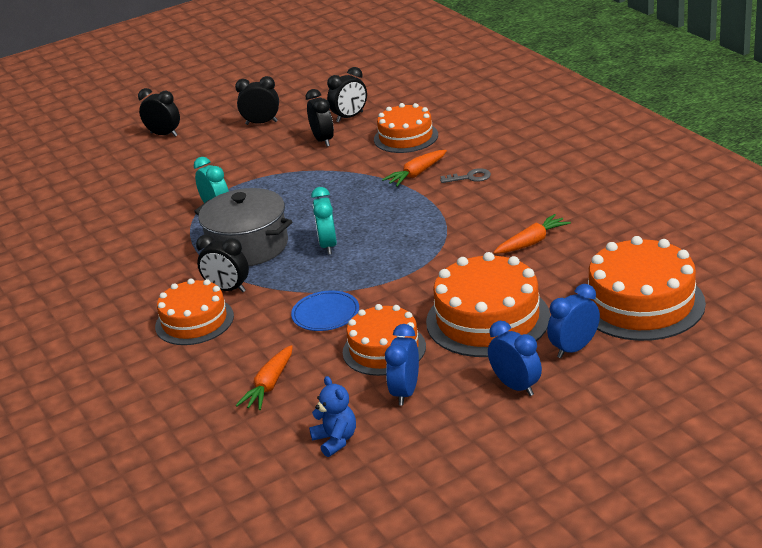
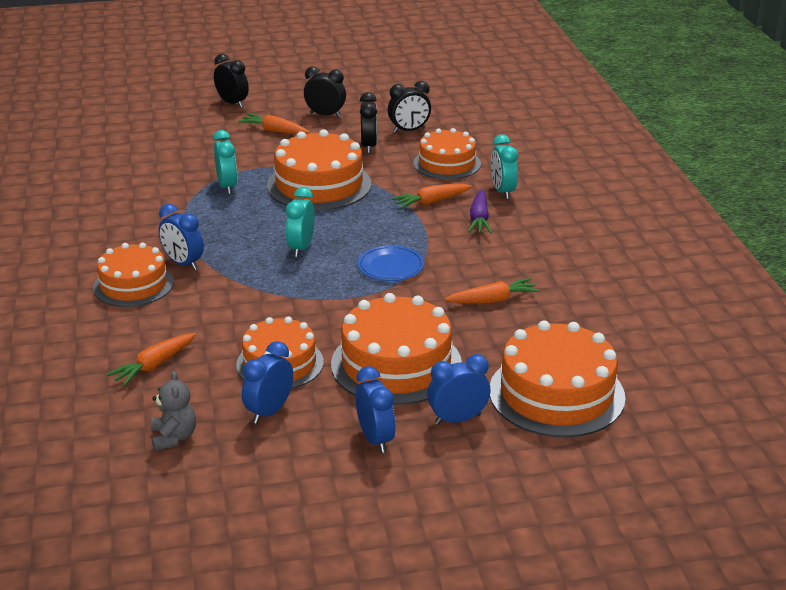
camera: 15 degrees right, 0 degrees up
grey pot [194,188,292,266] -> none
black clock [196,235,249,292] -> blue clock [159,204,204,270]
blue plate [291,291,359,331] -> blue plate moved to [358,245,424,281]
blue teddy bear [309,376,356,457] -> grey teddy bear [151,371,196,451]
grey key [440,168,491,183] -> purple carrot [468,189,492,233]
none -> orange carrot [238,114,310,134]
none -> orange cake [267,129,372,211]
none -> turquoise clock [491,134,518,199]

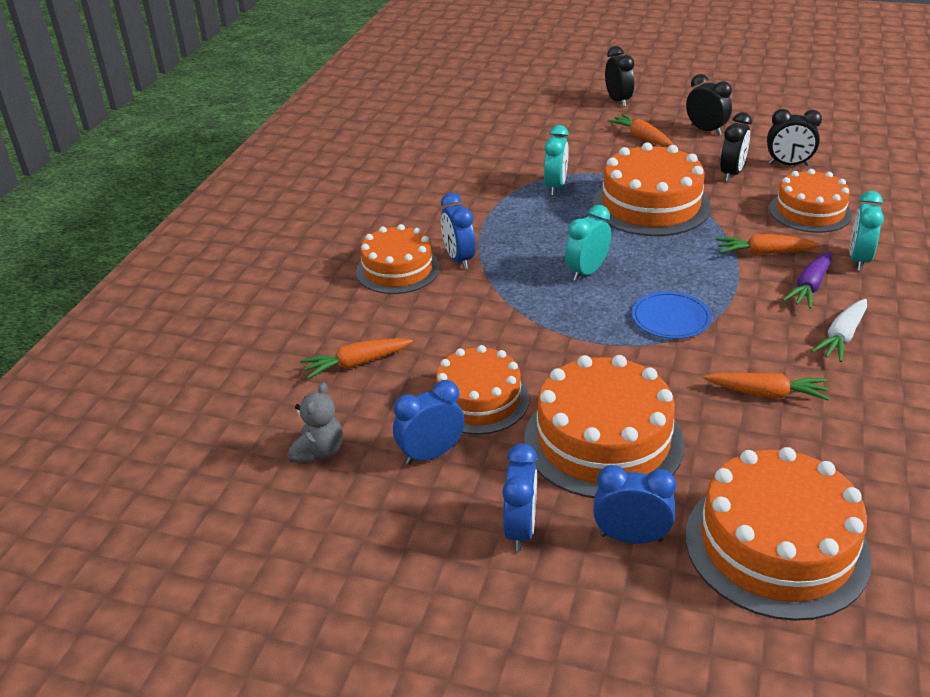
camera: 30 degrees right, 5 degrees up
none -> white carrot [811,299,867,362]

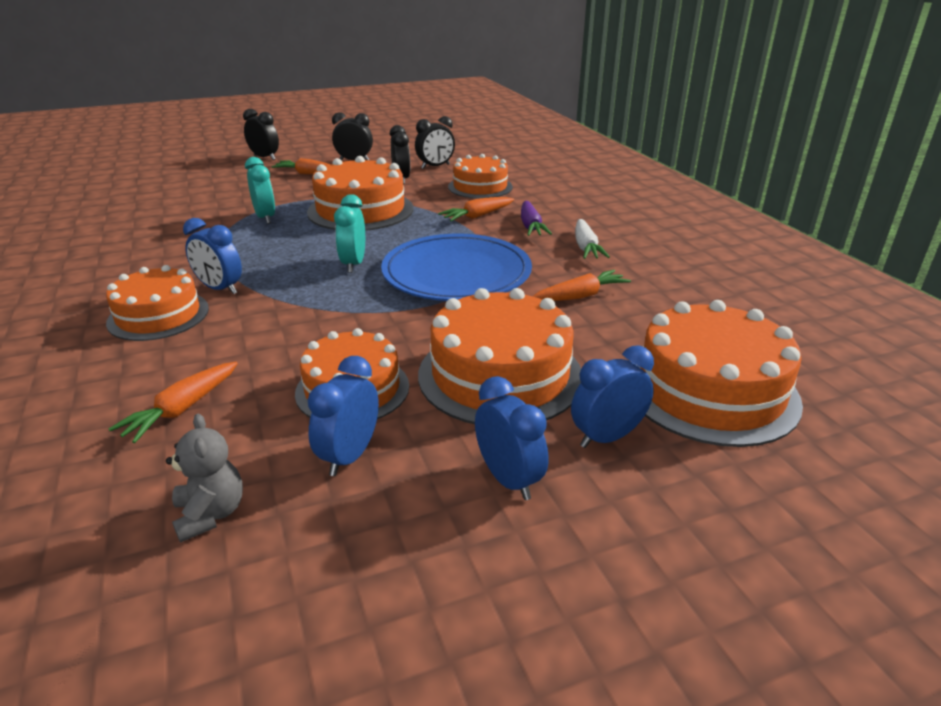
camera: 40 degrees left, 5 degrees down
blue plate [632,292,712,339] -> blue plate [381,234,532,301], size x2.04
turquoise clock [850,191,884,271] -> none

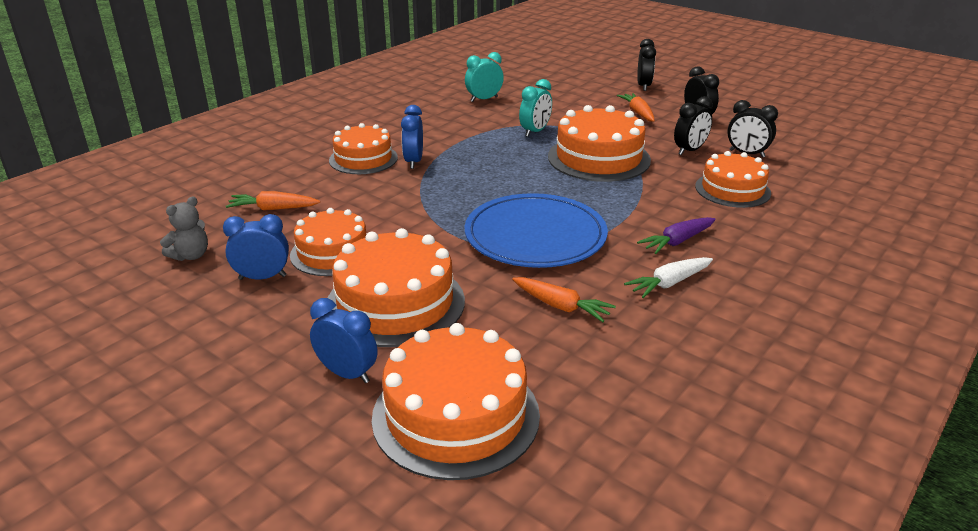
camera: 60 degrees right, 0 degrees up
turquoise clock [334,194,365,273] -> turquoise clock moved to [465,52,504,102]
orange carrot [438,197,514,221] -> none
blue clock [475,376,549,500] -> none

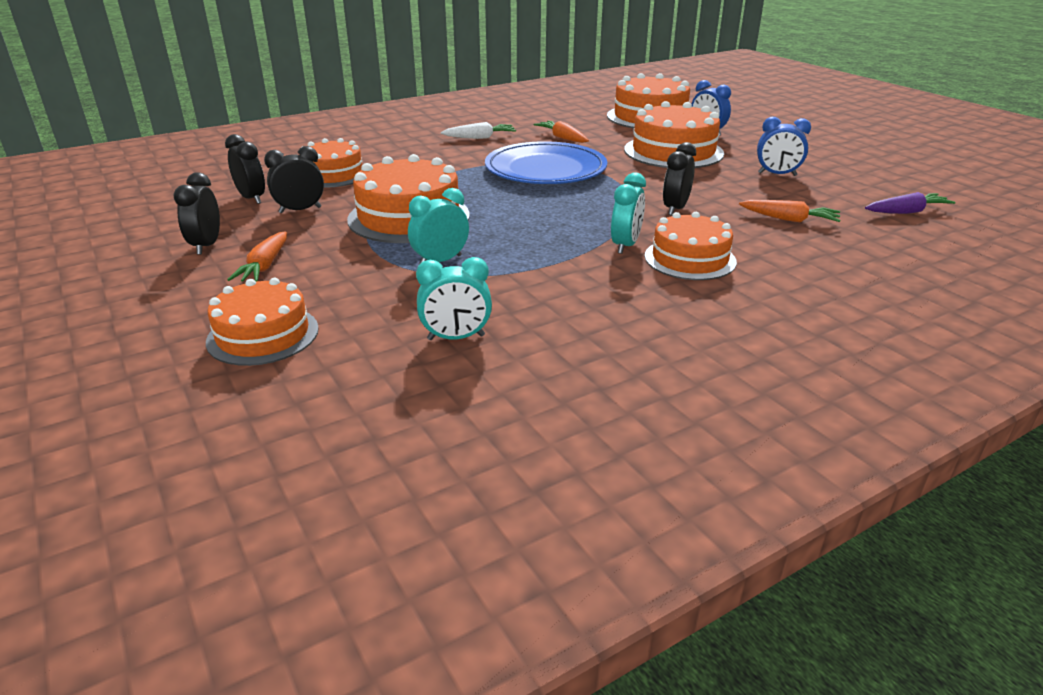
camera: 160 degrees left, 0 degrees up
grey teddy bear [160,196,208,261] -> none
orange cake [290,208,367,276] -> orange cake moved to [206,278,319,366]
blue clock [401,105,423,169] -> turquoise clock [611,172,646,254]
black clock [637,39,656,91] -> black clock moved to [663,142,696,215]
purple carrot [637,217,716,254] -> purple carrot moved to [865,192,955,214]

